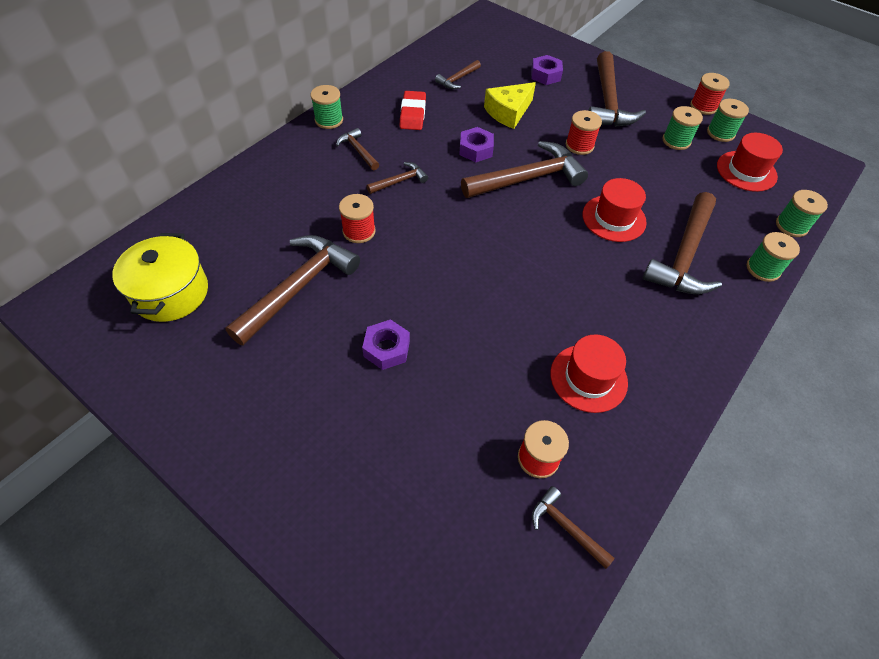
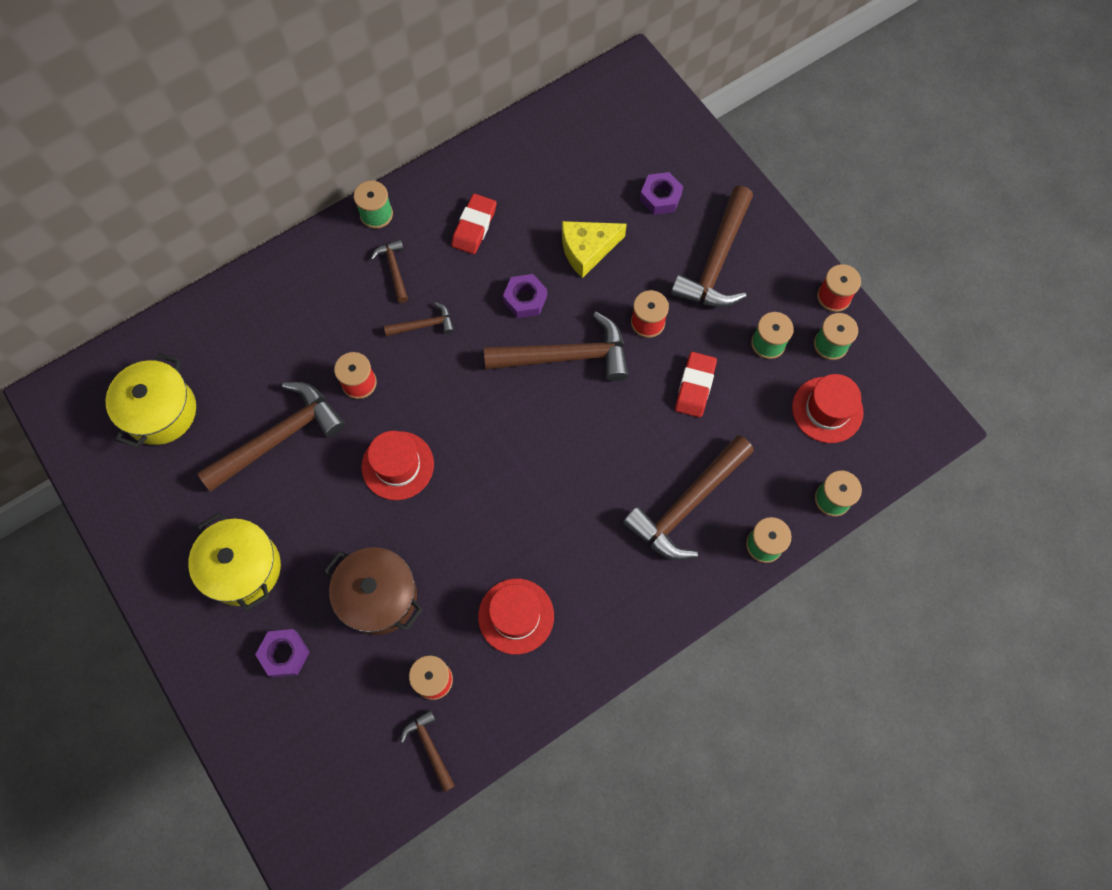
camera: 20 degrees right, 15 degrees up
purple nut [362,320,410,370] -> purple nut moved to [255,629,310,677]
brown hammer [435,60,481,89] -> none
red hat [583,178,647,242] -> red hat moved to [361,431,434,500]
none -> yellow pot [188,512,281,611]
none -> brown pot [324,547,423,635]
none -> red eraser [675,352,717,418]

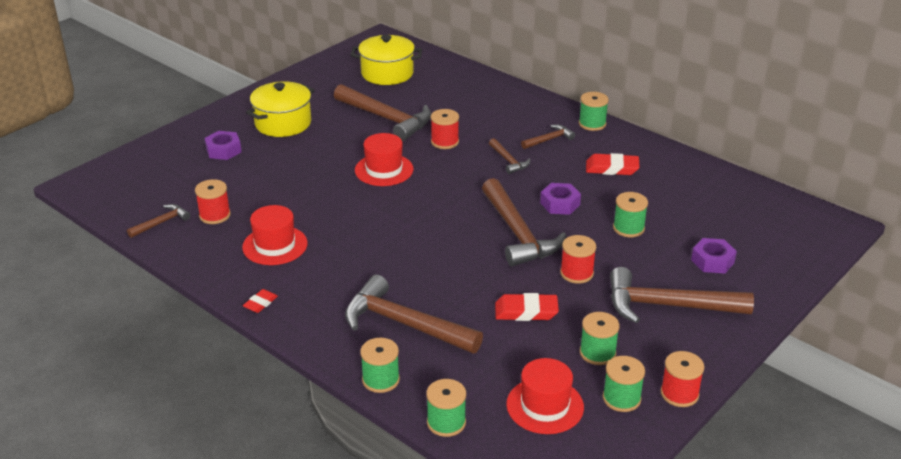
camera: 75 degrees right, 35 degrees down
brown pot [324,547,423,635] -> none
yellow cheese [562,221,627,278] -> green spool [613,192,648,237]
none -> red eraser [243,289,278,313]

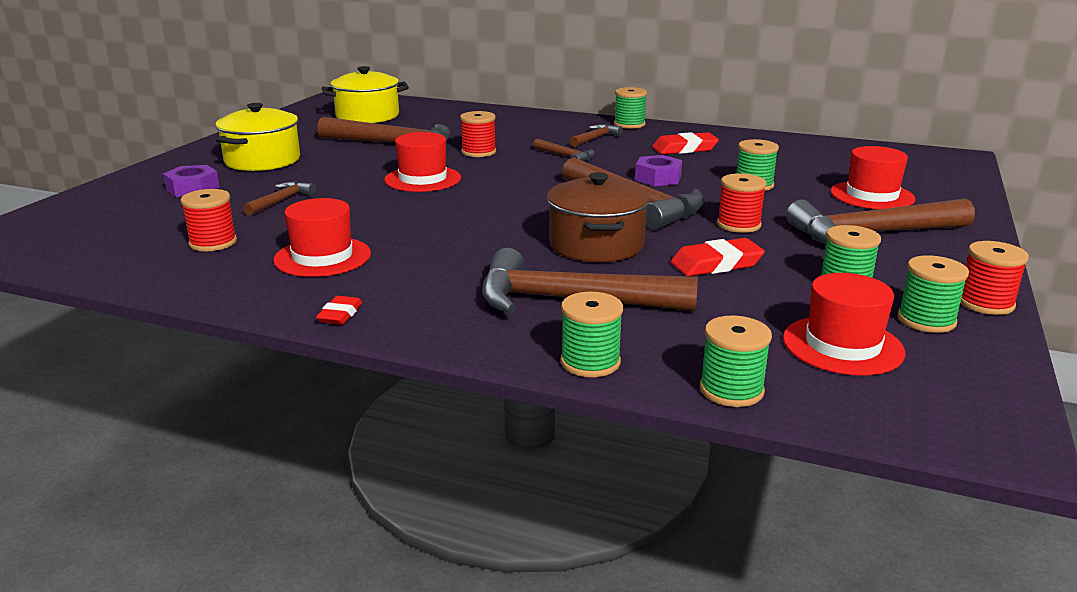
camera: 20 degrees left, 10 degrees down
brown hammer [127,204,190,238] -> brown hammer moved to [243,181,316,216]
purple nut [691,238,737,274] -> red hat [830,146,915,209]
none -> brown pot [547,172,650,262]

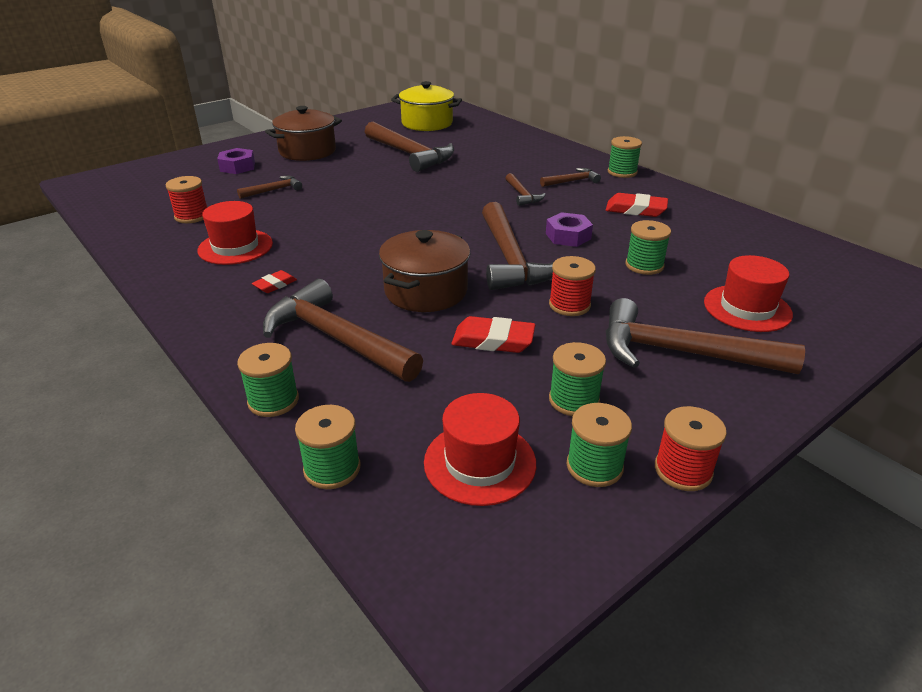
camera: 30 degrees right, 10 degrees up
yellow pot [216,103,300,171] -> brown pot [265,106,342,161]
red eraser [316,296,362,325] -> red eraser moved to [252,270,297,293]
red hat [384,132,461,192] -> none
red spool [460,111,496,157] -> none

